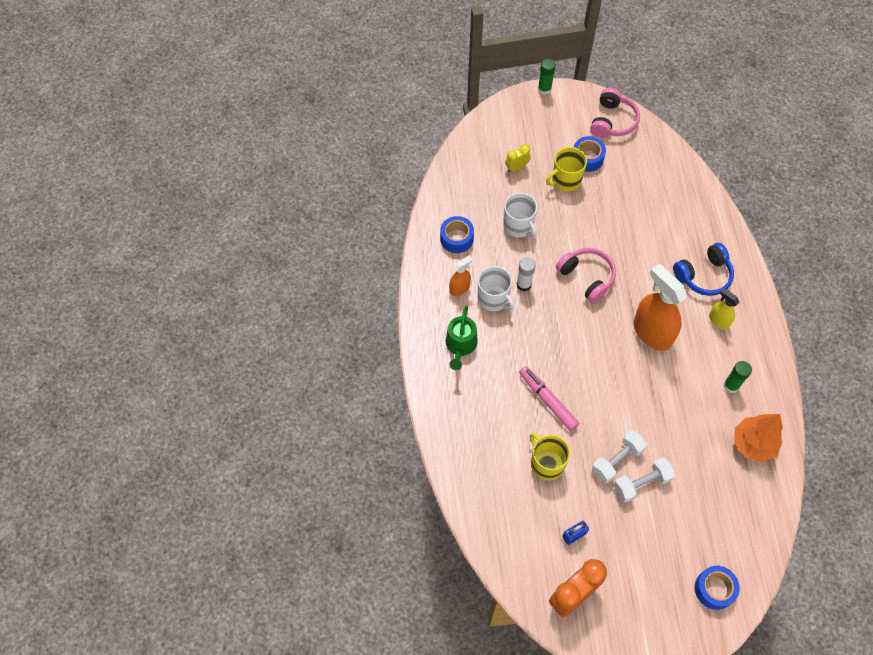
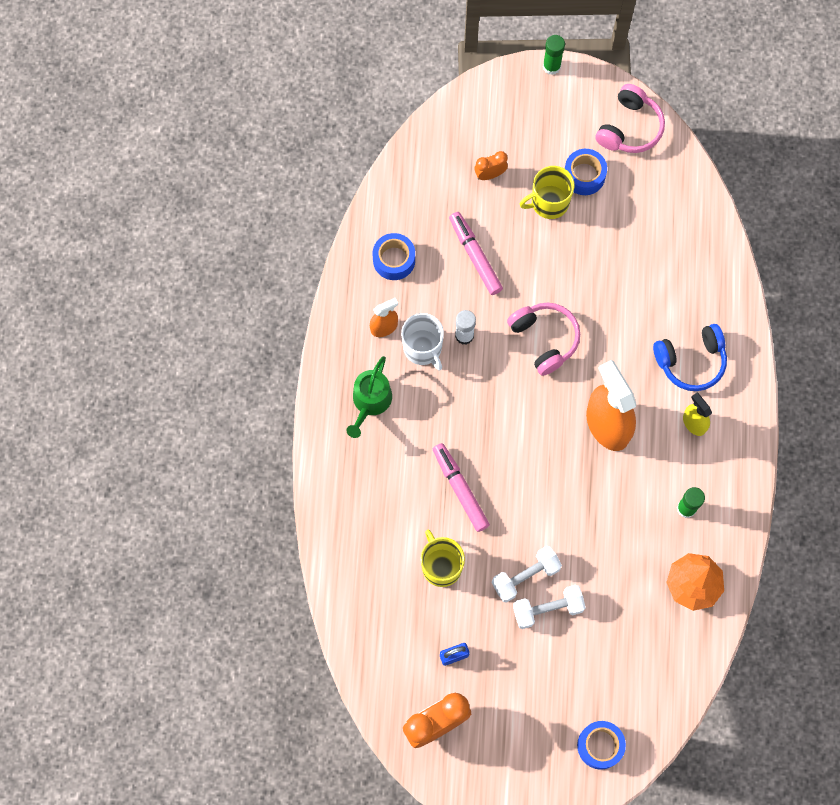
camera: 10 degrees right, 10 degrees up
white mug [503,193,537,238] -> pink marker [449,212,503,295]
yellow clock [505,144,530,173] -> orange clock [474,151,508,180]

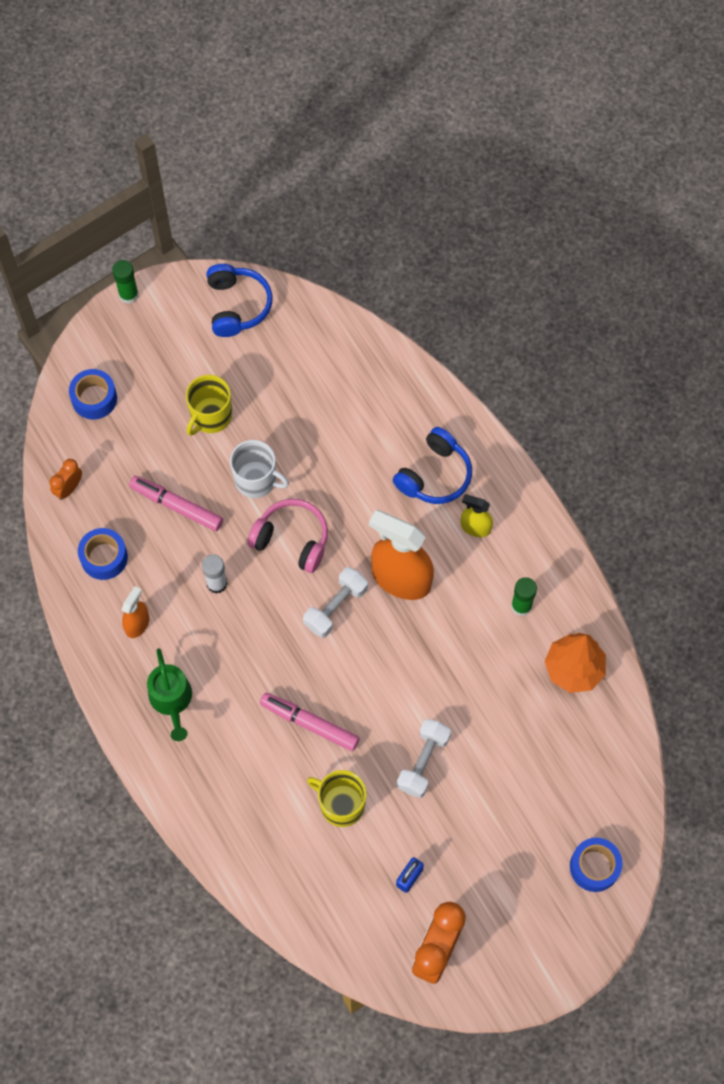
camera: 35 degrees left, 5 degrees down
white mug [401,313,444,370] -> white mug moved to [230,440,289,498]
orange clock [474,151,508,180] -> orange clock moved to [49,459,82,500]
white dumbbell [513,585,586,629] -> white dumbbell moved to [303,567,368,638]
blue tape [565,149,607,195] -> blue tape moved to [69,369,117,419]
pink headphones [595,84,665,153] -> blue headphones [206,264,273,337]

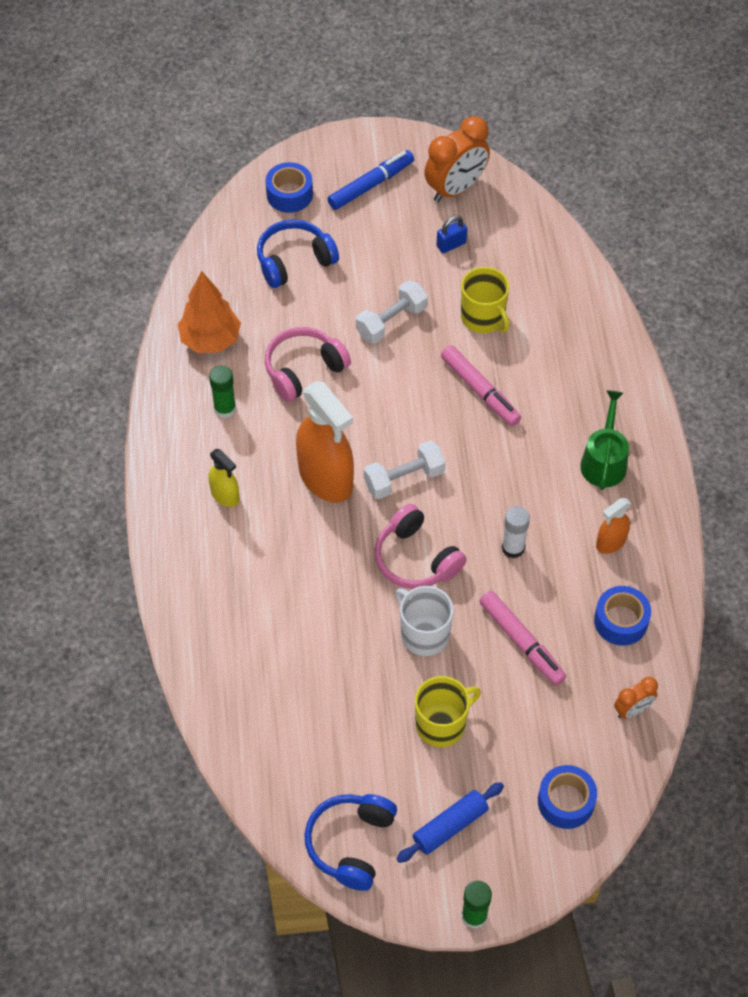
camera: 155 degrees left, 10 degrees down
blue headphones [393,427,472,504] -> blue headphones moved to [257,219,339,288]
none -> pink headphones [265,327,351,402]
none -> blue marker [328,150,414,210]
none -> blue rolling pin [396,782,504,863]

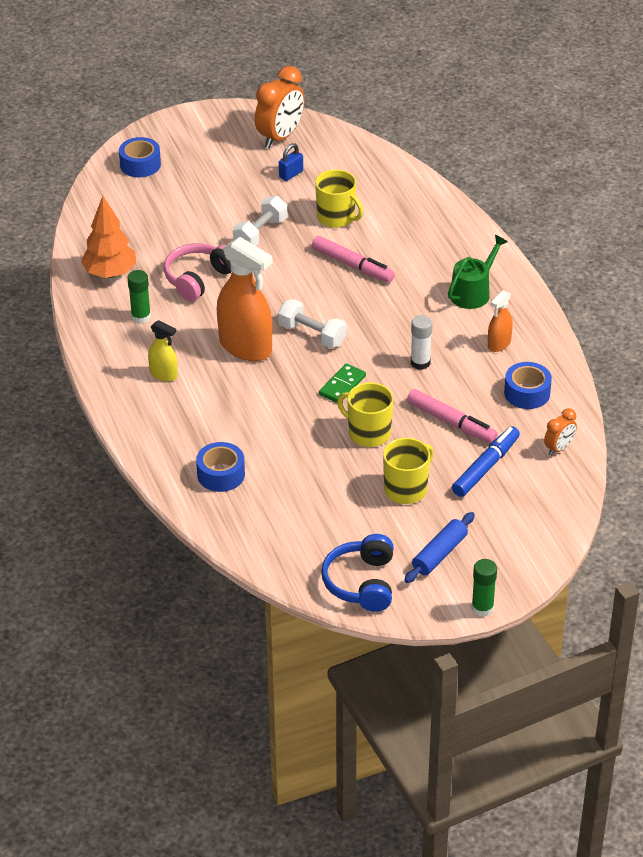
camera: 15 degrees left, 15 degrees down
blue headphones [257,219,339,288] -> none
blue marker [328,150,414,210] -> blue marker moved to [452,426,520,497]
white dumbbell [364,441,445,499] -> white dumbbell turned 75 degrees clockwise [278,299,346,348]
pink headphones [374,504,467,589] -> green domino [319,363,366,403]
white mug [395,586,453,656] -> yellow mug [337,382,393,447]
blue tape [538,765,597,829] -> blue tape moved to [196,442,245,492]
green watering can [580,390,629,490] -> green watering can turned 45 degrees clockwise [448,235,508,309]

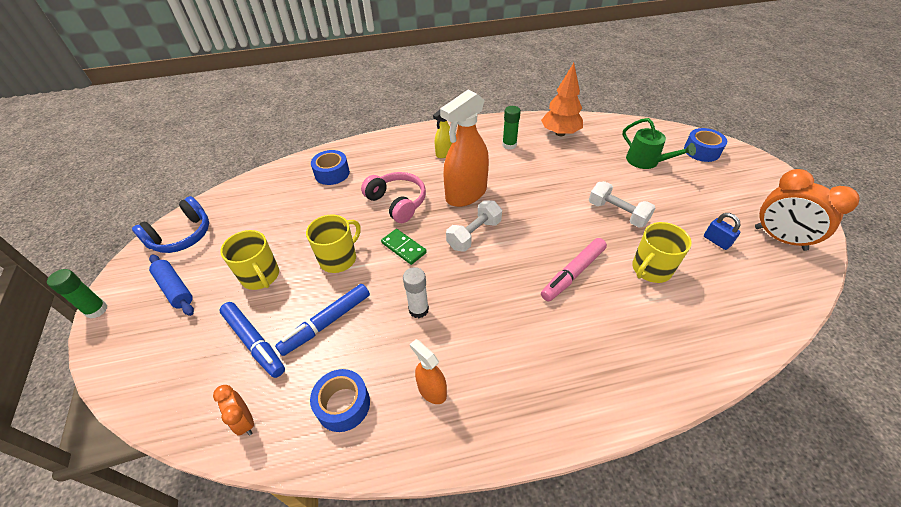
camera: 100 degrees right, 5 degrees up
pink headphones [164,243,232,302] -> pink headphones moved to [361,172,426,223]
blue headphones [321,534,394,612] -> blue headphones turned 120 degrees clockwise [132,196,209,253]
pink marker [407,389,498,443] -> blue marker [275,284,370,356]
green watering can [448,235,508,309] -> green watering can moved to [623,118,696,169]

